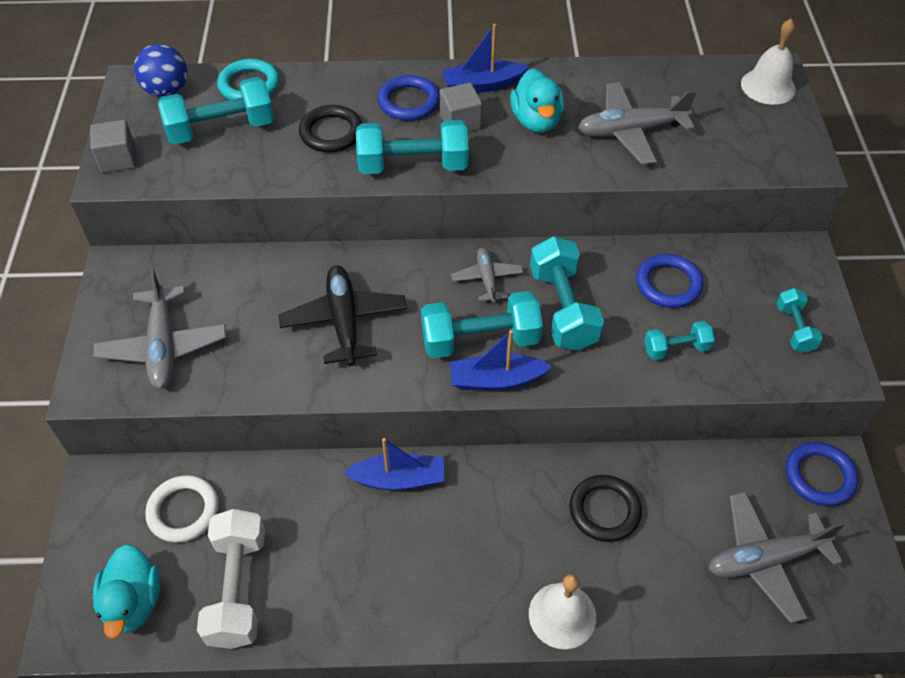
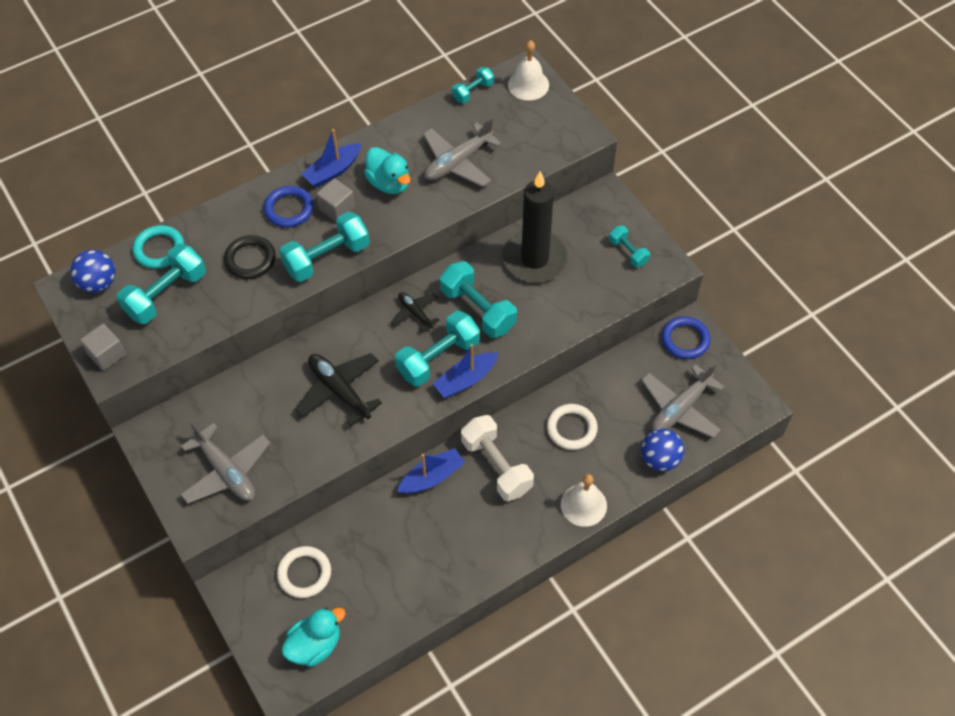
camera: 30 degrees left, 5 degrees up
turquoise duck [93,544,160,639] -> turquoise duck turned 90 degrees counterclockwise [282,608,346,667]
white dumbbell [197,509,265,649] -> white dumbbell moved to [461,415,534,501]
grey plane [451,248,523,303] -> black plane [391,292,439,332]
black ring [569,475,642,542] -> white ring [547,404,598,450]
blue ring [636,254,703,308] -> black candle [503,171,568,282]
turquoise dumbbell [644,321,715,360] -> turquoise dumbbell moved to [452,67,494,103]
none -> blue ball [641,429,684,472]

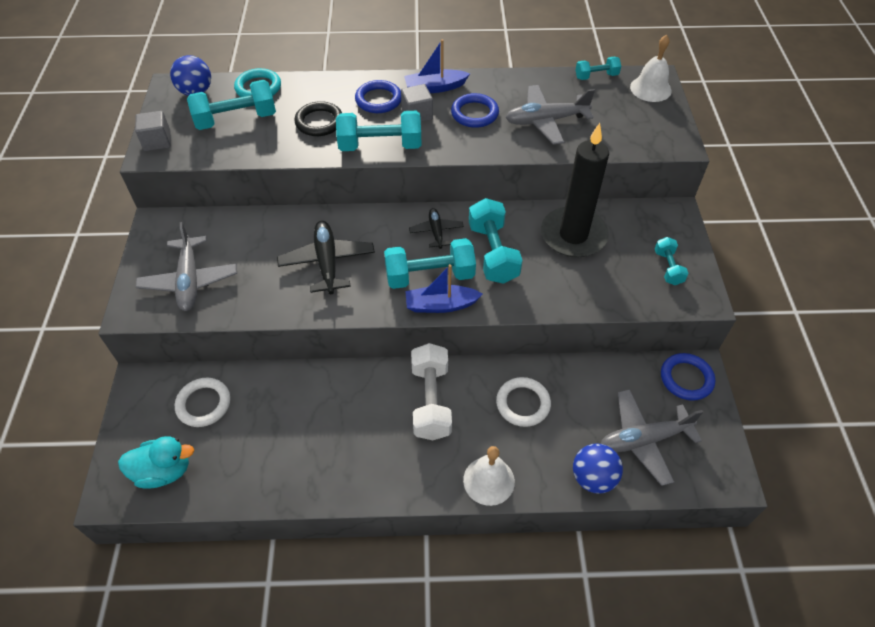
camera: 30 degrees right, 5 degrees down
turquoise duck [364,147,410,194] -> blue ring [451,93,499,128]
blue boat [397,448,465,494] -> none

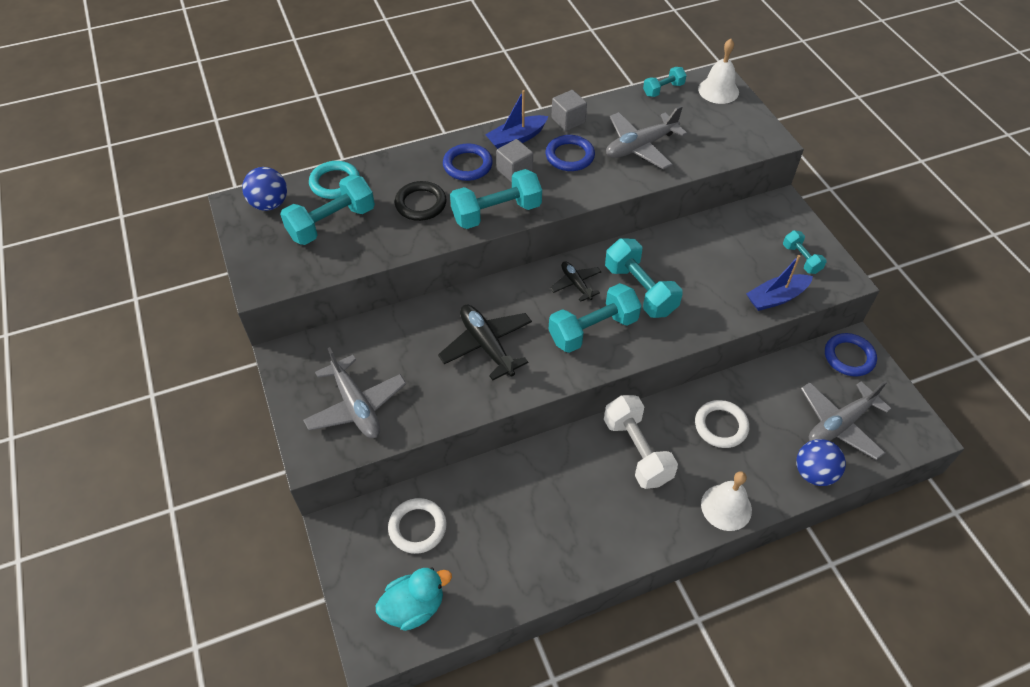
camera: 20 degrees left, 0 degrees up
grey cube [135,111,171,151] -> grey cube moved to [551,90,587,131]
blue boat [405,264,483,313] -> blue boat moved to [746,255,813,311]
black candle [541,123,609,258] -> none

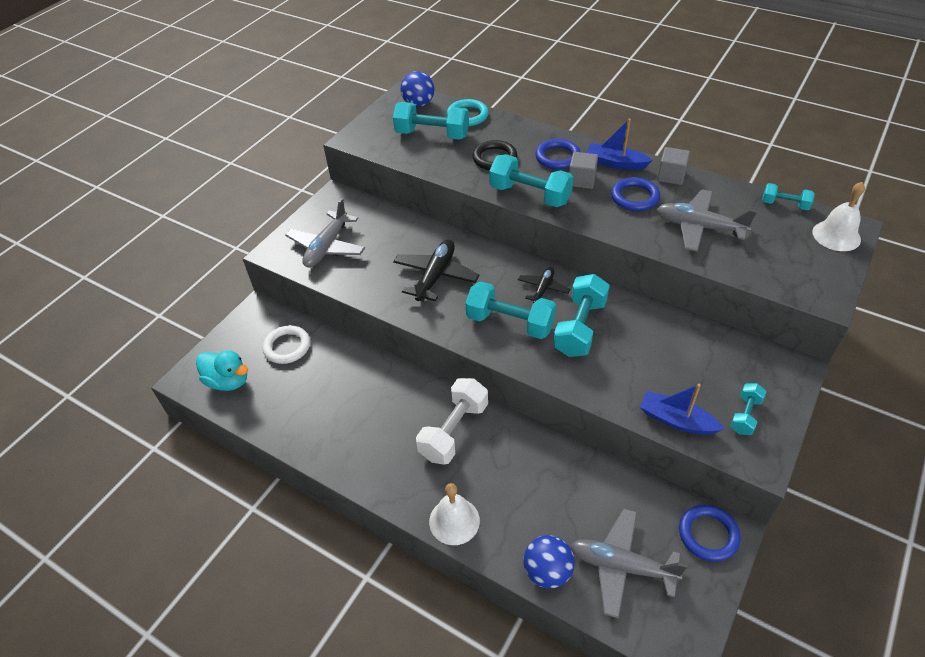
camera: 55 degrees right, 5 degrees down
white ring [695,400,749,448] -> none

